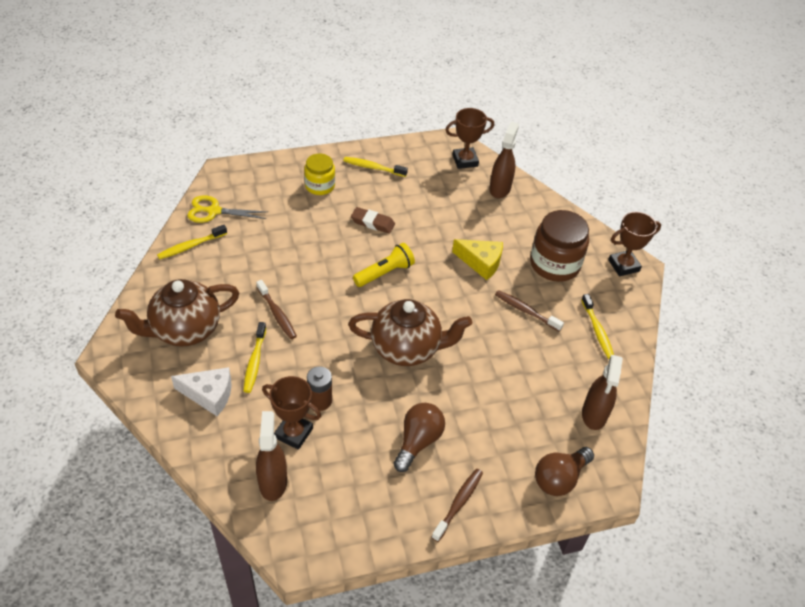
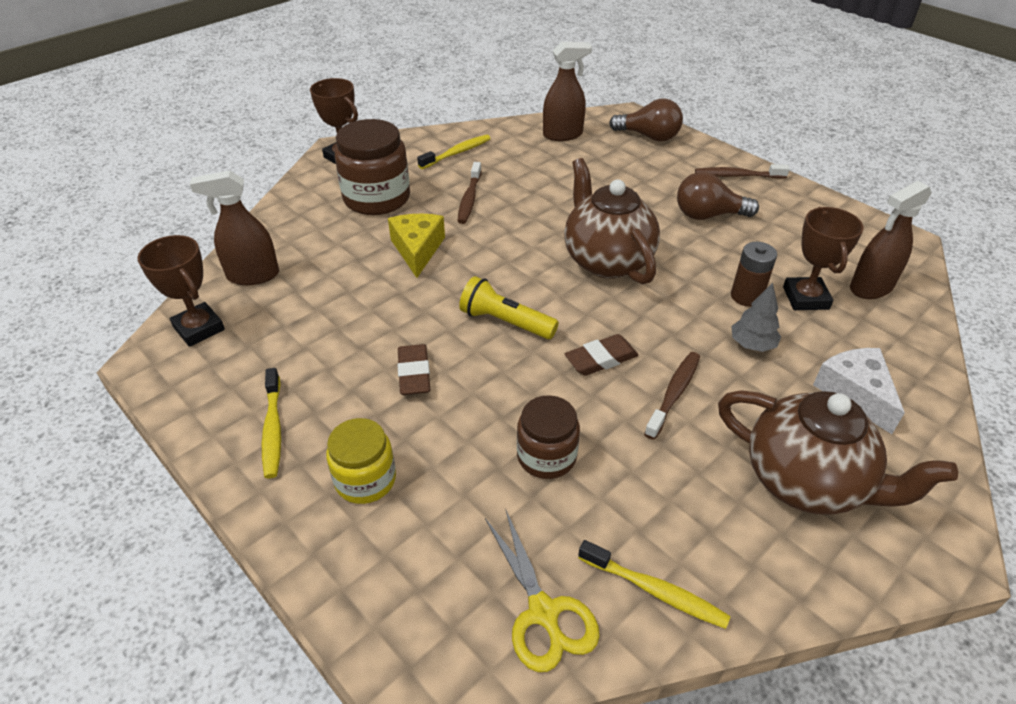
camera: 115 degrees left, 5 degrees down
yellow toothbrush [243,322,266,393] -> none
none -> brown jar [517,395,580,479]
none -> brown eraser [565,334,639,376]
none -> grey tree [731,283,781,352]

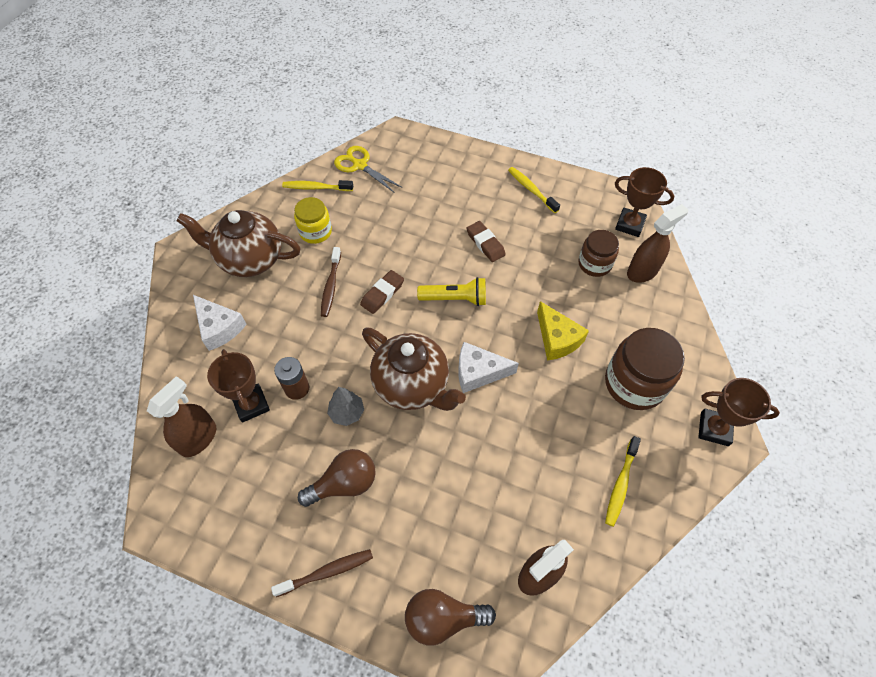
camera: 155 degrees right, 15 degrees up
yellow jar [326,418,396,504] -> yellow jar moved to [294,197,332,244]
brown toothbrush [458,162,482,224] -> none
brown jar [517,395,580,479] -> brown jar moved to [578,230,619,277]
grey tree [731,283,781,352] -> grey tree moved to [327,387,364,426]
none -> white cheese [459,342,519,393]

